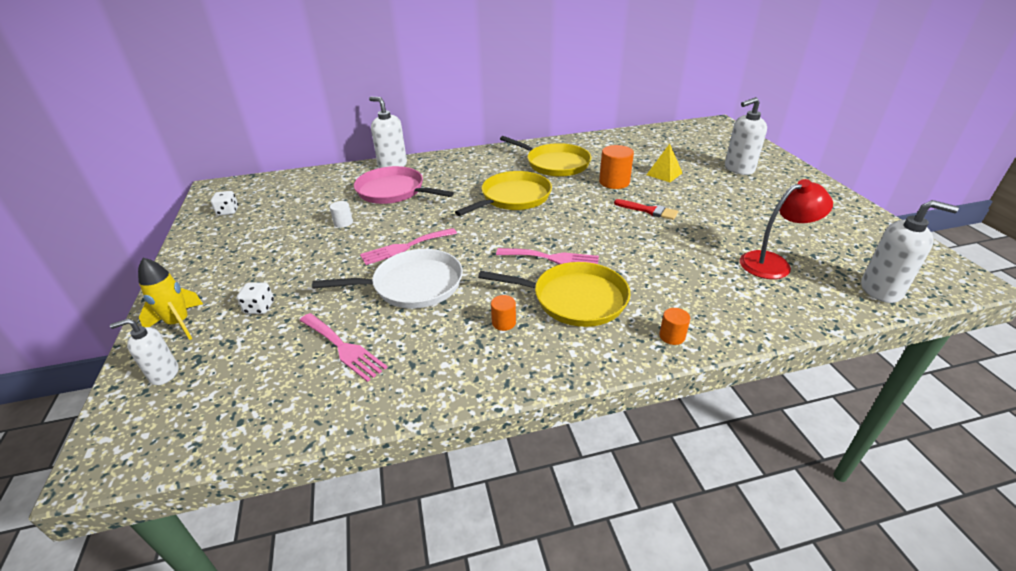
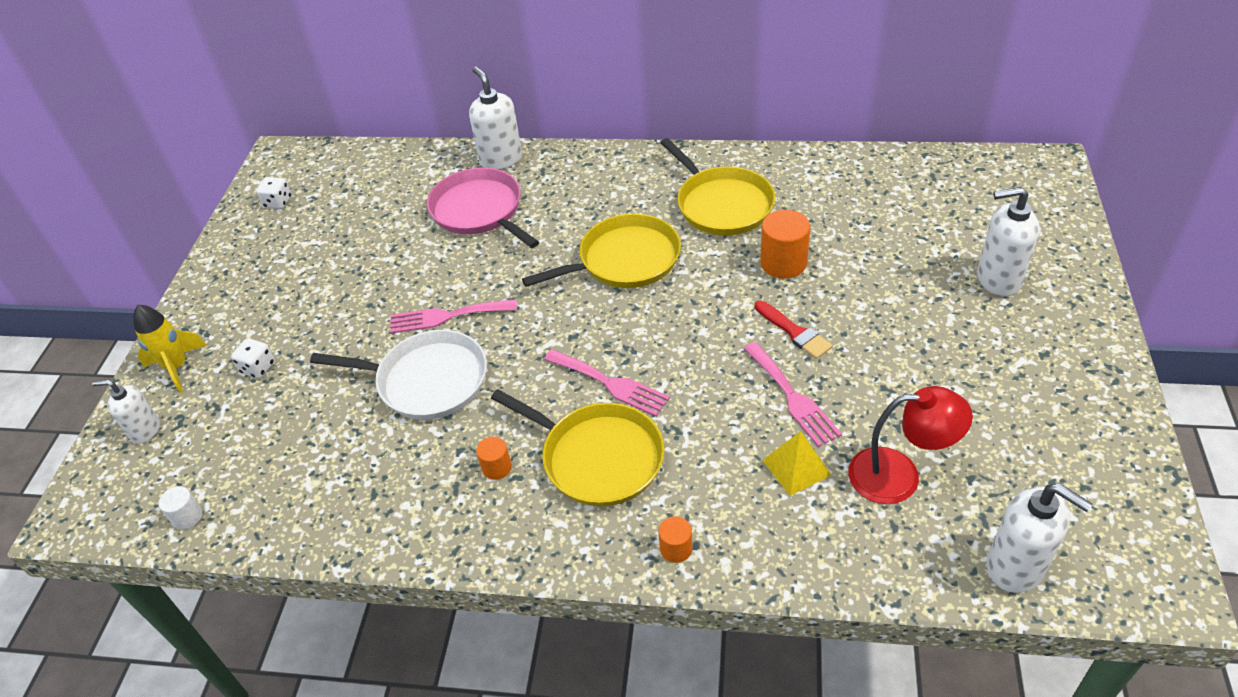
camera: 25 degrees right, 10 degrees up
pink fork [299,313,388,382] -> pink fork moved to [744,342,842,447]
white cylinder [330,201,353,228] -> white cylinder moved to [159,486,203,530]
yellow pyramid [646,144,682,182] -> yellow pyramid moved to [762,431,832,496]

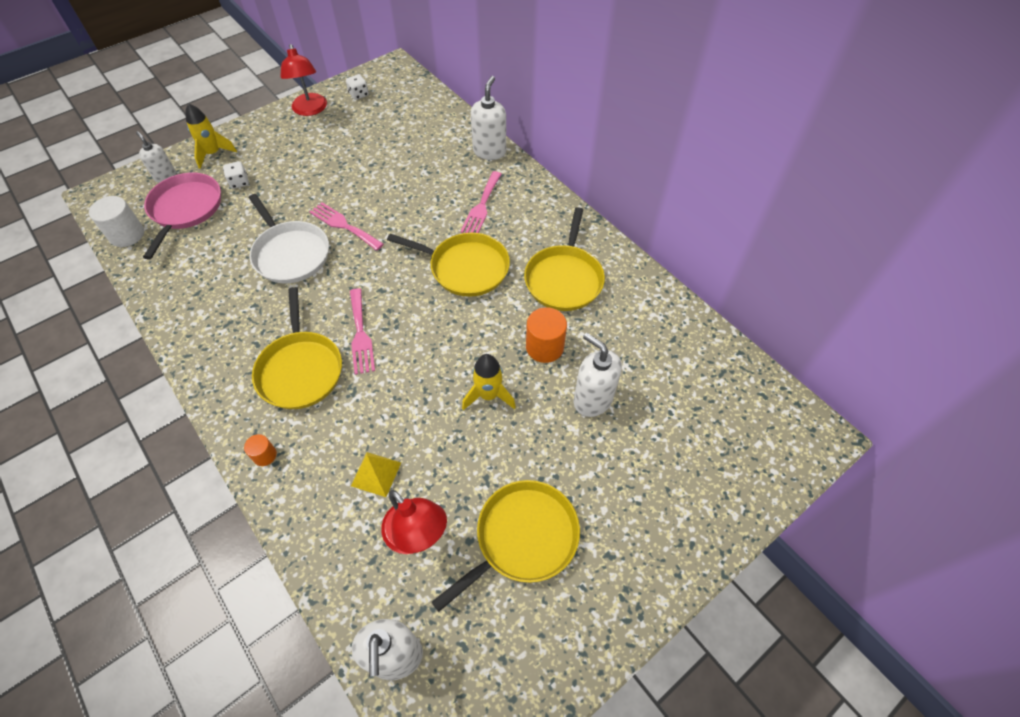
camera: 40 degrees right, 10 degrees up
white cylinder [159,486,203,530] -> white cylinder [89,196,144,247], size x1.81
pink pan [427,168,539,248] -> pink pan moved to [143,173,221,260]
orange cylinder [476,437,512,480] -> none
pink fork [744,342,842,447] -> pink fork moved to [460,171,502,233]
red brush [755,300,832,359] -> yellow rocket [462,354,516,410]
white soap dispenser [977,187,1040,297] -> white soap dispenser moved to [574,333,622,417]
none -> red lamp [280,44,327,116]
none -> yellow pan [432,480,580,612]

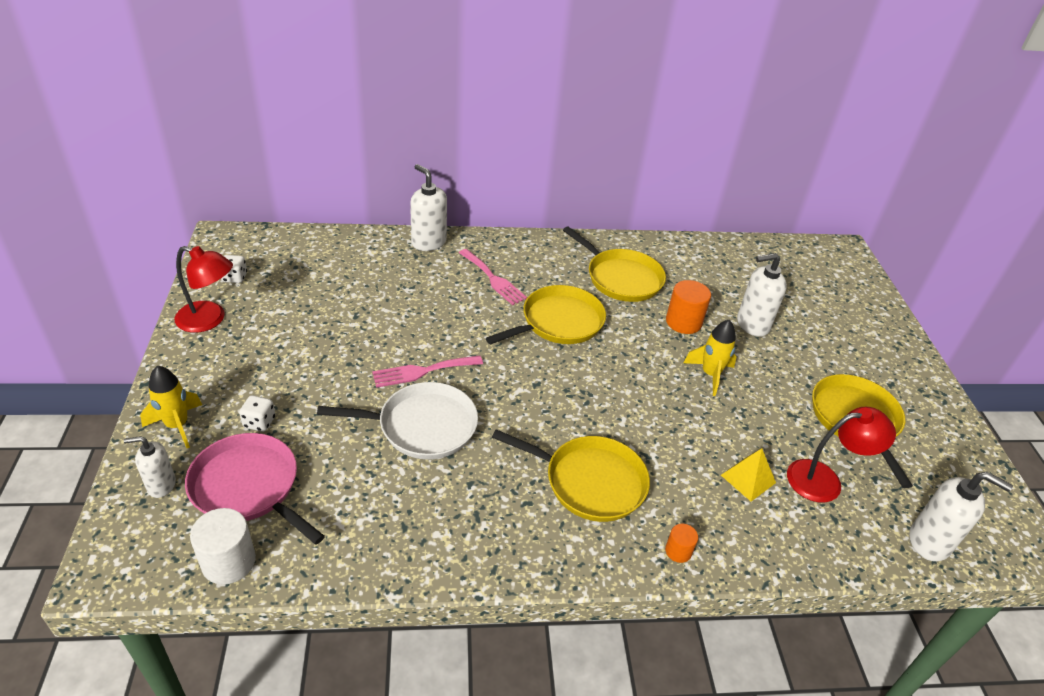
camera: 60 degrees left, 15 degrees down
pink fork [350,288,375,375] -> none

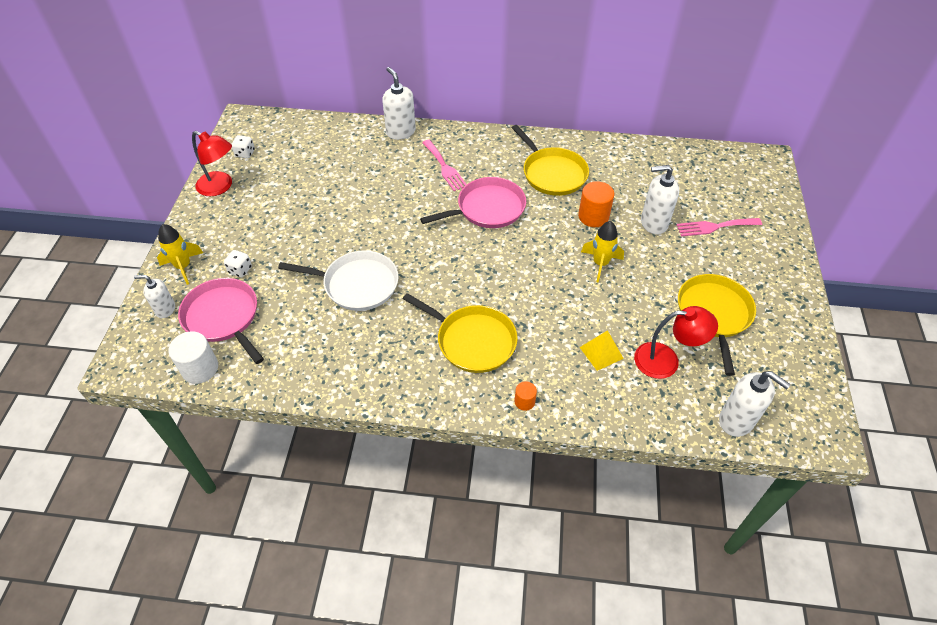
camera: 15 degrees right, 10 degrees up
pink fork [372,355,483,388] -> pink fork moved to [676,218,762,237]
yellow pan [486,285,606,345] -> pink pan [420,177,526,228]

